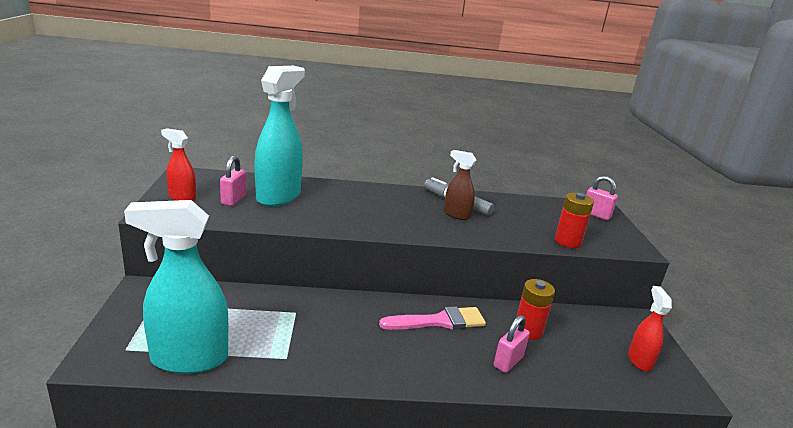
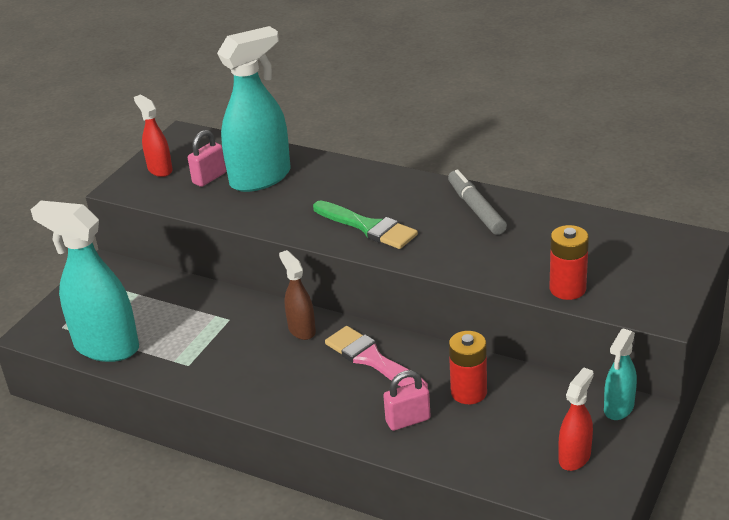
camera: 35 degrees right, 10 degrees up
pink brush [379,307,486,330] -> pink brush turned 150 degrees counterclockwise [325,326,428,388]
brown spray bottle [444,150,477,220] -> brown spray bottle moved to [279,250,316,340]
pink padlock [586,176,618,220] -> none
none -> green brush [313,200,418,249]
none -> turquoise spray bottle [604,328,637,420]

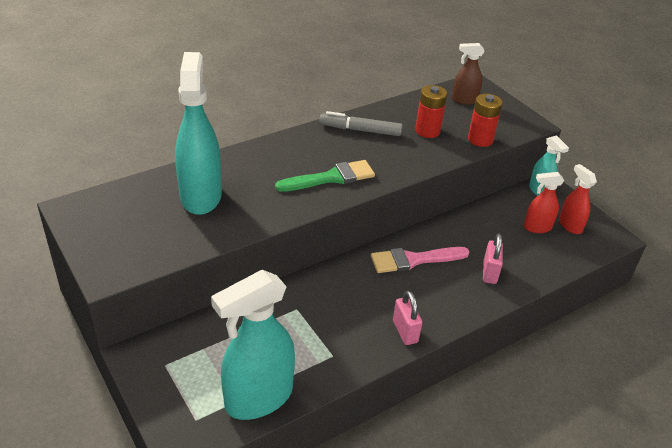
camera: 65 degrees left, 5 degrees up
red spray bottle [134,94,173,177] -> red spray bottle moved to [524,172,564,233]
pink padlock [188,130,226,187] -> pink padlock moved to [393,291,422,345]
brown spray bottle [279,250,316,340] -> brown spray bottle moved to [452,43,484,105]
red battery [449,331,487,404] -> red battery moved to [415,85,447,138]

